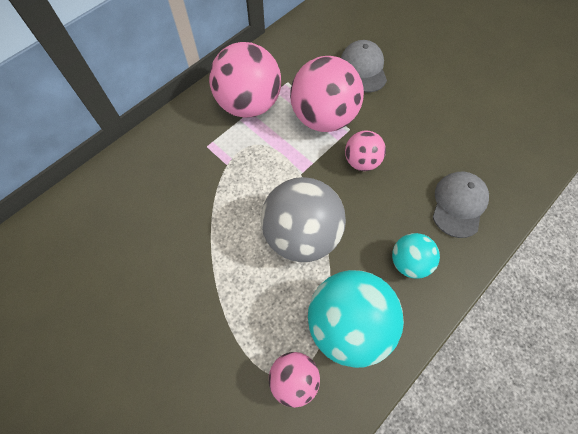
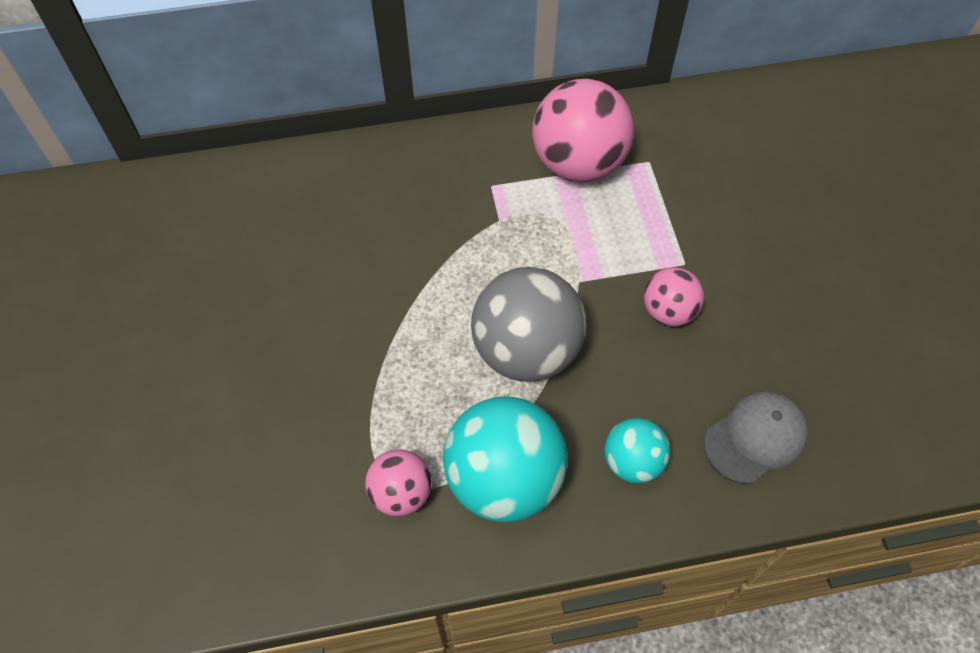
camera: 35 degrees right, 5 degrees down
pink ball [290,56,364,132] -> none
grey cap [341,40,387,93] -> none

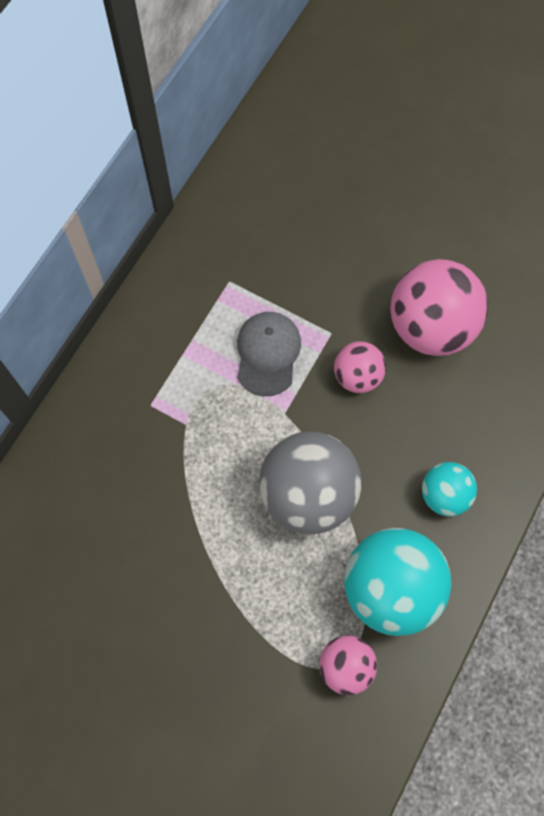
camera: 50 degrees left, 10 degrees up
pink ball [532,79,634,182] -> pink ball moved to [391,259,488,356]
grey cap [704,391,809,484] -> grey cap moved to [237,312,301,396]

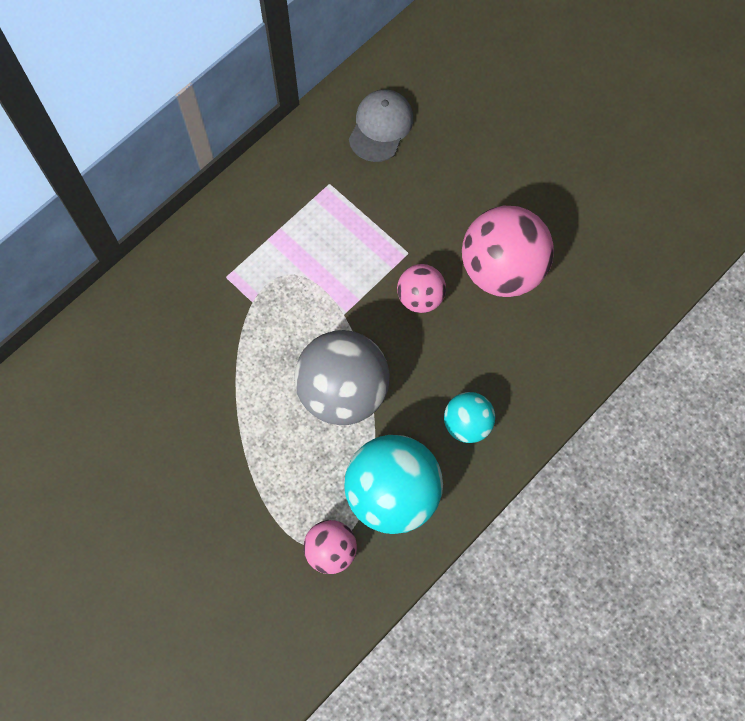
camera: 15 degrees right, 0 degrees up
grey cap [237,312,301,396] -> grey cap moved to [349,89,413,162]

